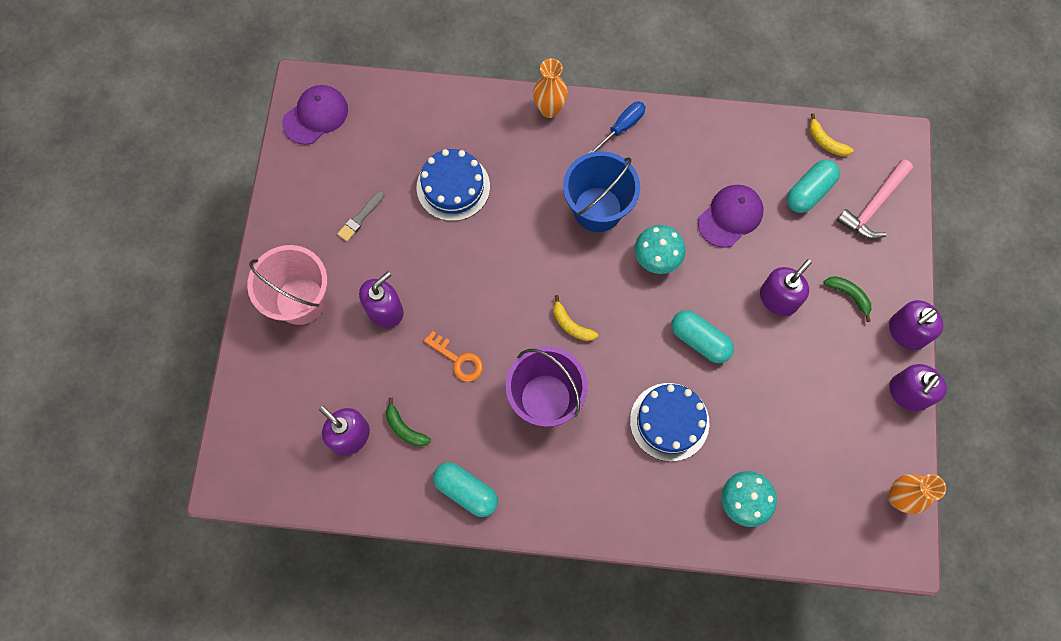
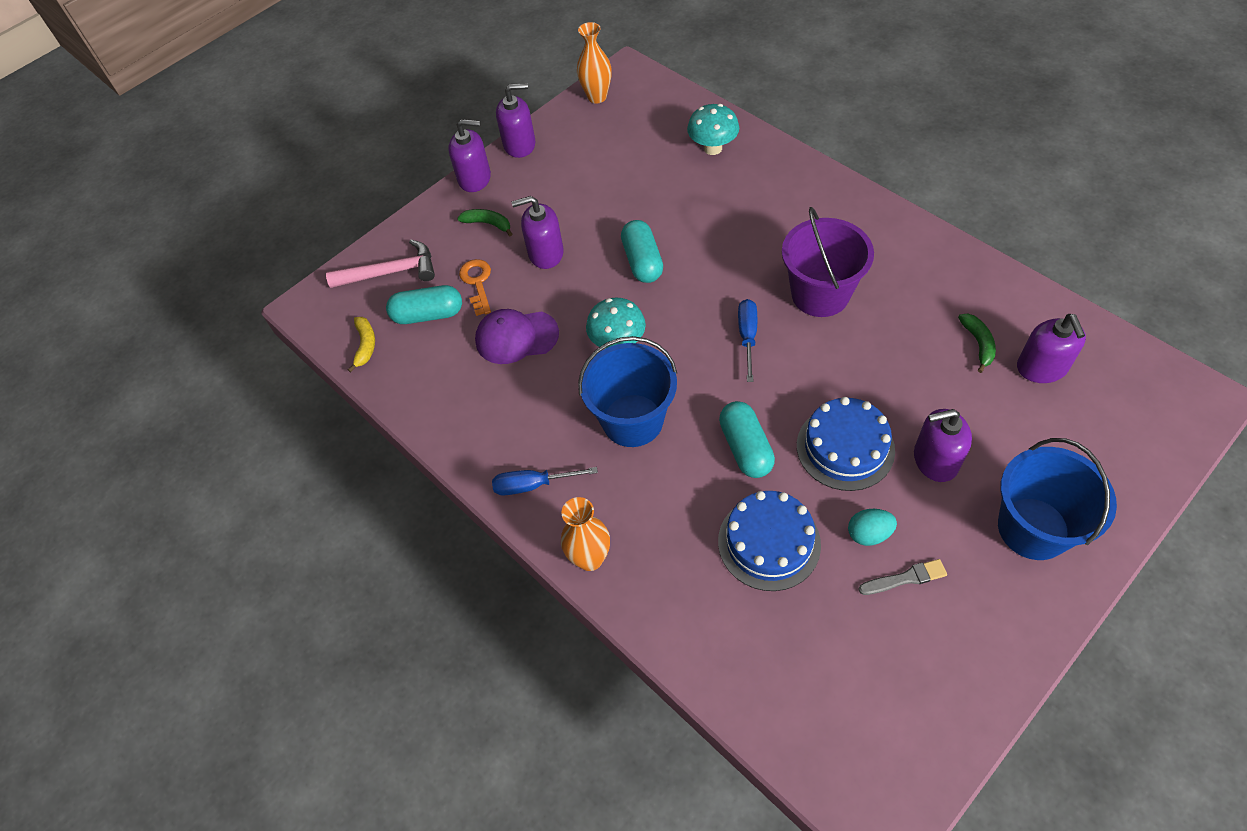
camera: 135 degrees left, 15 degrees down
pink bucket [247,245,327,325] -> blue bucket [998,438,1117,560]
purple cap [282,85,348,145] -> none
orange key [424,331,483,382] -> orange key moved to [459,259,491,316]
turquoise capsule [433,462,498,517] -> turquoise capsule moved to [719,401,775,478]
yellow banana [553,295,598,341] -> blue screwdriver [738,299,757,382]
blue cake [630,383,710,461] -> blue cake moved to [797,397,895,491]
green banana [824,276,871,322] -> green banana turned 120 degrees clockwise [457,209,512,236]
none -> turquoise egg [848,509,897,546]

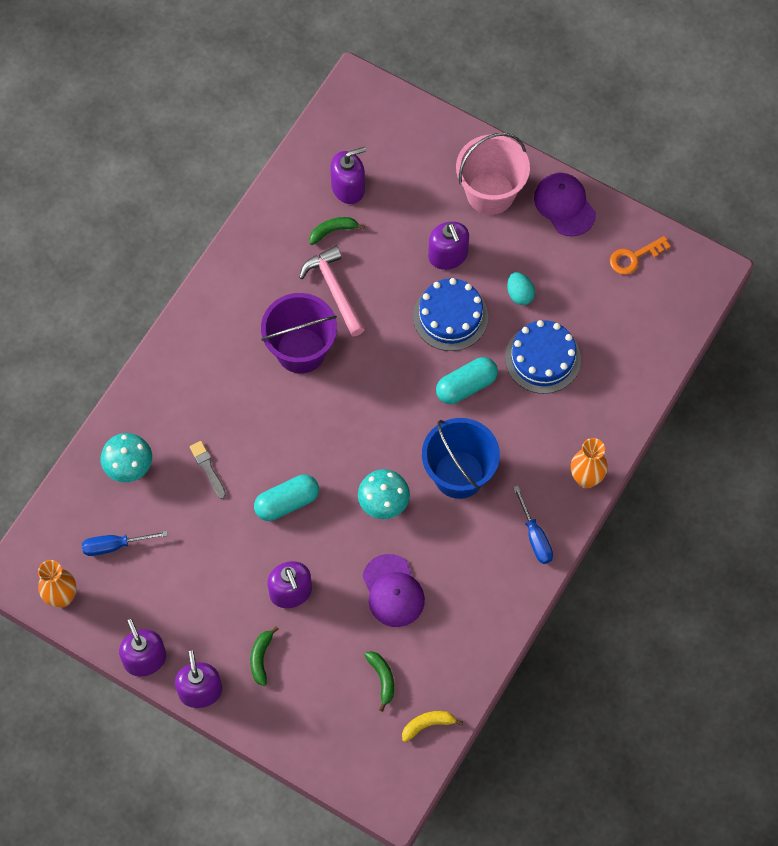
camera: 110 degrees left, 10 degrees up
pink hammer [326,240,435,288] -> pink hammer moved to [299,246,365,336]
turquoise capsule [386,285,462,324] -> green banana [365,651,394,711]
orange key [459,259,491,316] -> orange key moved to [610,236,671,275]
blue screwdriver [738,299,757,382] -> blue screwdriver moved to [82,531,168,556]
grey brush [858,559,947,595] -> grey brush moved to [190,441,226,499]
blue bucket [998,438,1117,560] -> pink bucket [456,133,530,215]
none -> purple cap [534,173,596,236]

